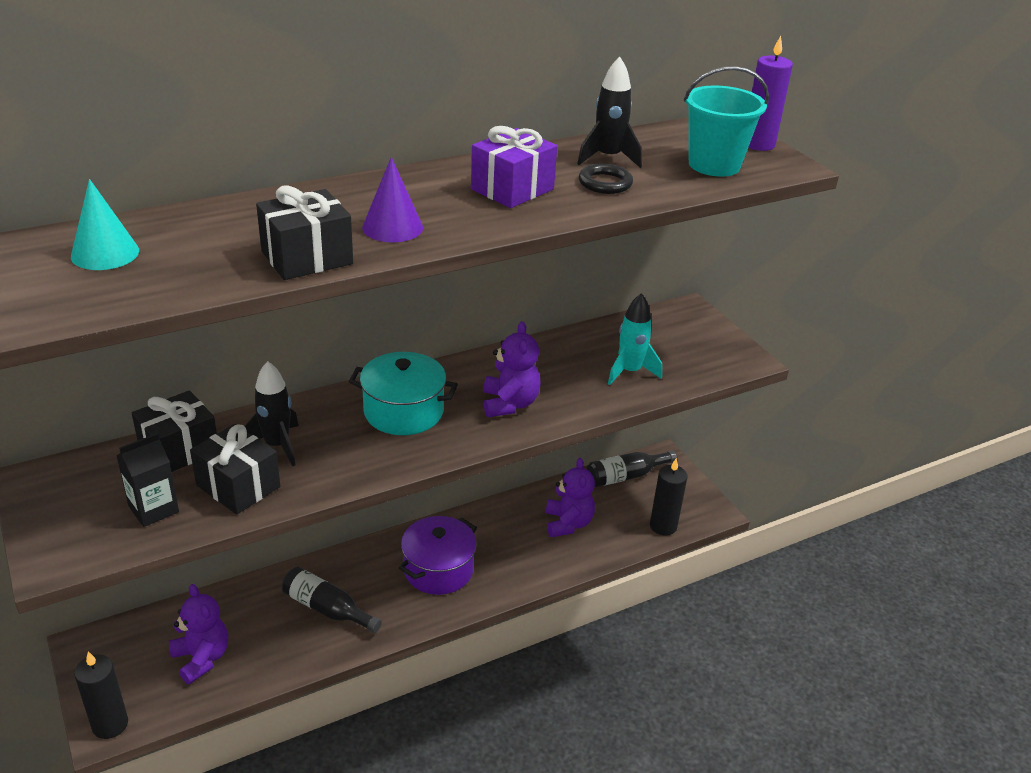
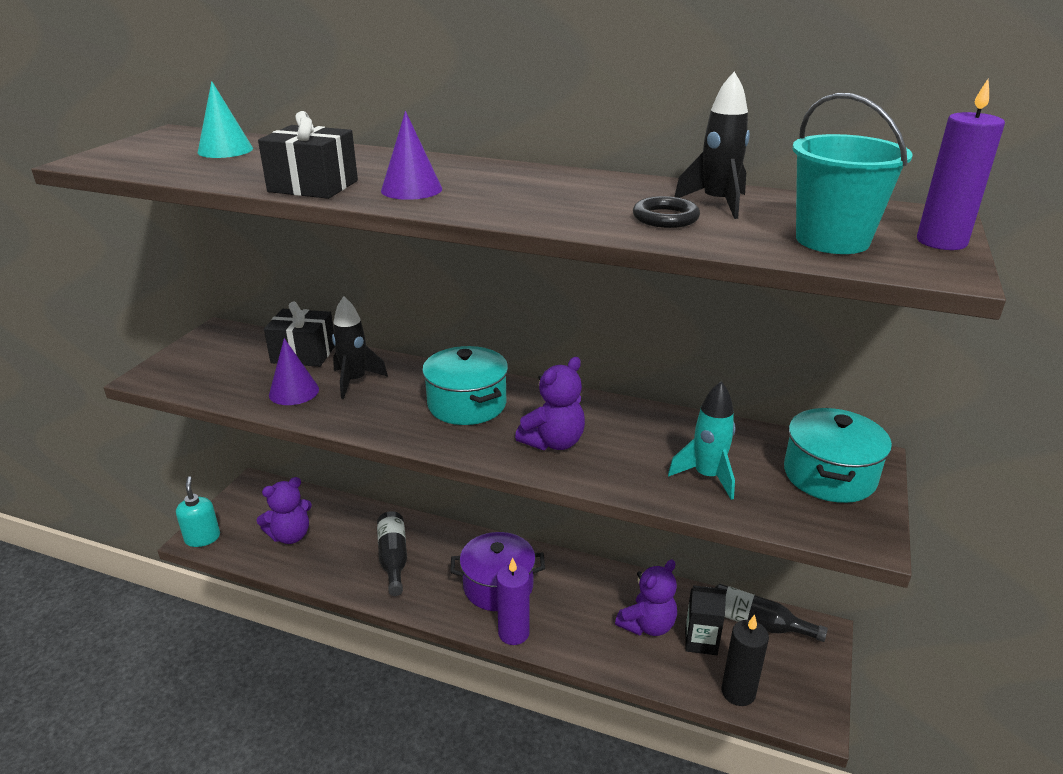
camera: 50 degrees right, 5 degrees down
black candle [74,651,128,739] -> turquoise soap dispenser [176,476,220,547]
black carton [117,433,179,527] -> black carton moved to [685,585,727,655]
purple teddy bear [169,584,228,684] -> purple teddy bear turned 45 degrees clockwise [256,477,312,544]
black gift [190,424,280,514] -> purple cone [269,338,319,405]
purple gift [471,126,557,208] -> none
none -> purple candle [497,558,530,645]
none -> turquoise pot [784,408,892,503]

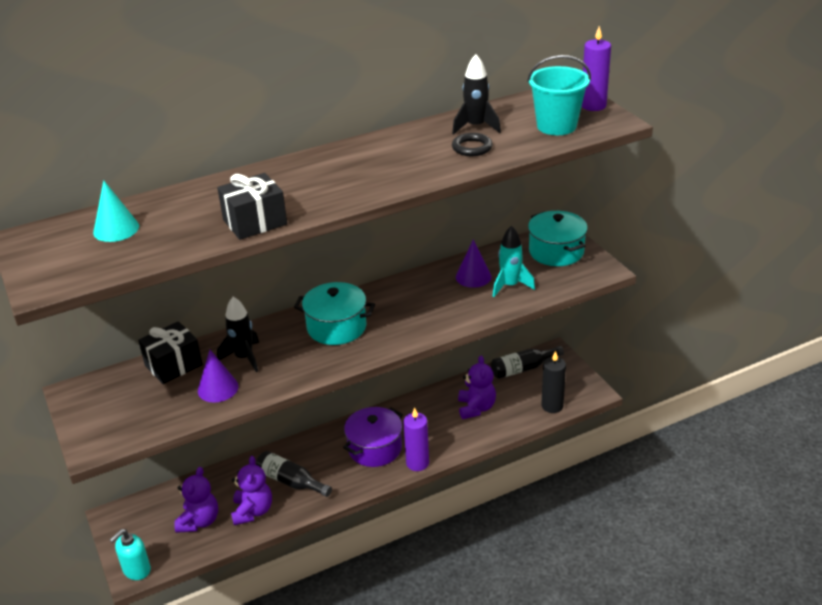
camera: 45 degrees left, 5 degrees up
turquoise soap dispenser [176,476,220,547] -> turquoise soap dispenser turned 75 degrees counterclockwise [110,529,151,580]
purple cone [381,111,442,200] -> purple cone moved to [456,240,491,288]
purple teddy bear [515,357,585,450] -> purple teddy bear moved to [231,456,272,525]
black carton [685,585,727,655] -> none

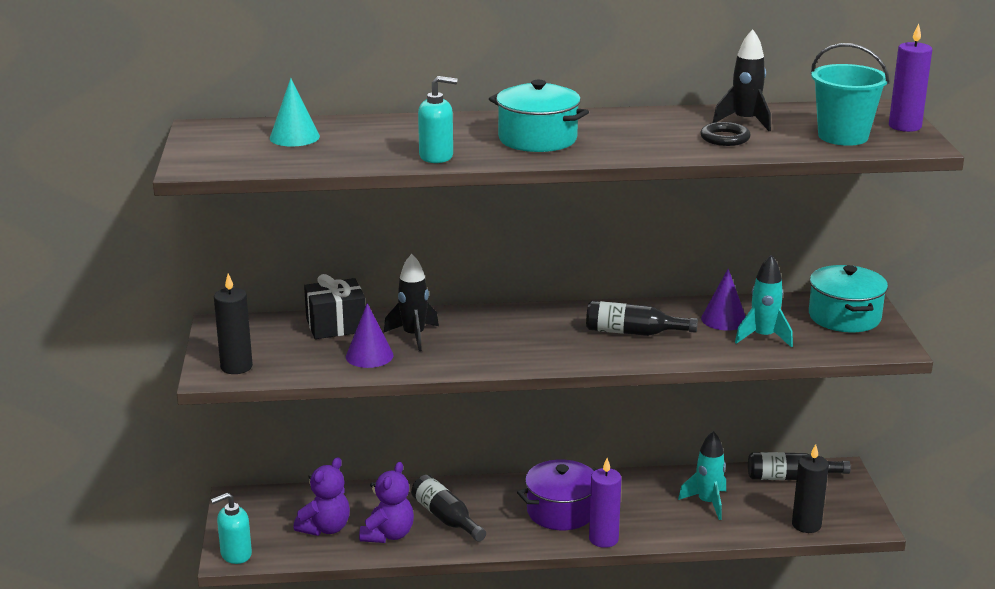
camera: 20 degrees right, 10 degrees down
black gift [217,173,287,240] -> turquoise soap dispenser [418,76,457,163]
turquoise pot [294,282,375,345] -> turquoise pot moved to [489,80,589,152]
purple teddy bear [458,355,496,419] -> turquoise rocket [678,431,726,520]
none -> black candle [214,273,253,374]
none -> black bottle [586,301,698,336]

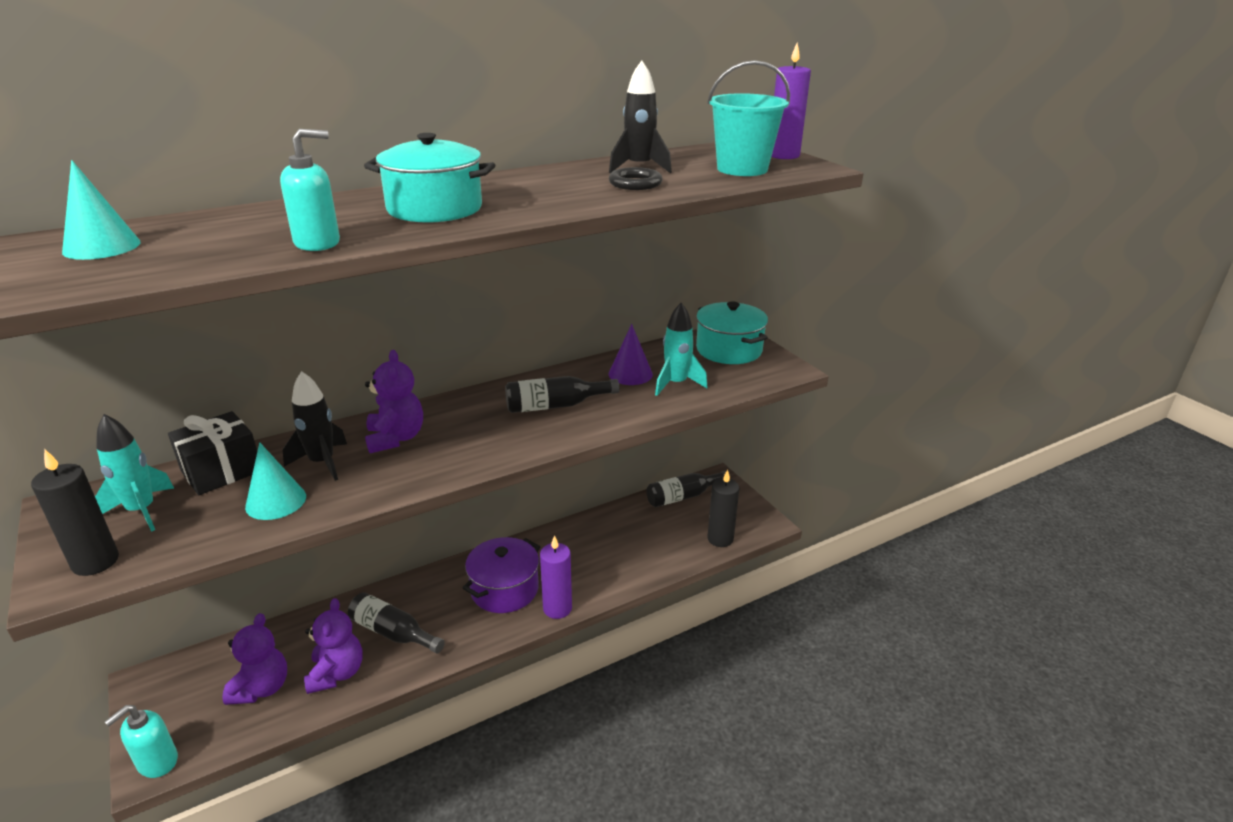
camera: 25 degrees left, 5 degrees up
purple cone [346,303,393,368] -> turquoise cone [245,442,306,520]
turquoise rocket [678,431,726,520] -> turquoise rocket moved to [95,414,174,532]
none -> purple teddy bear [365,350,423,453]

